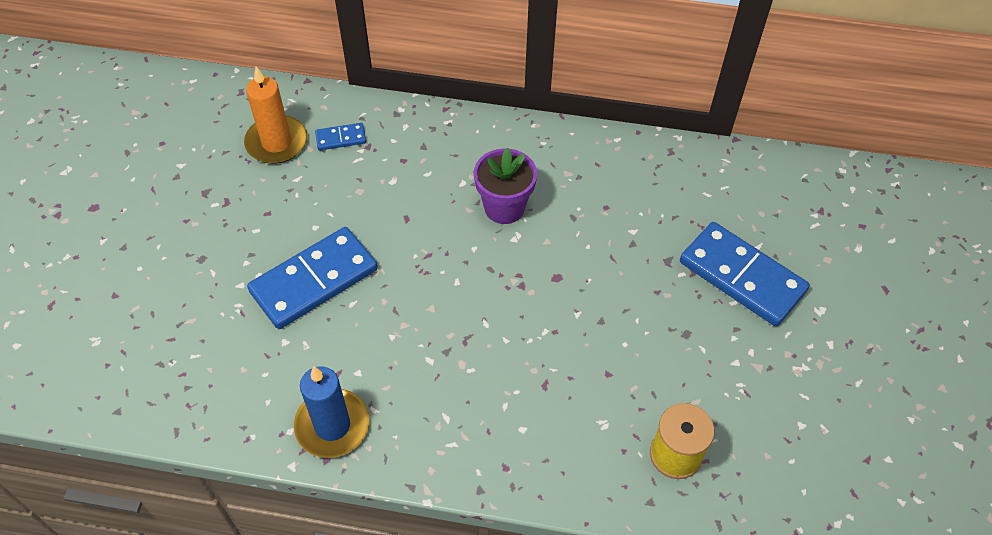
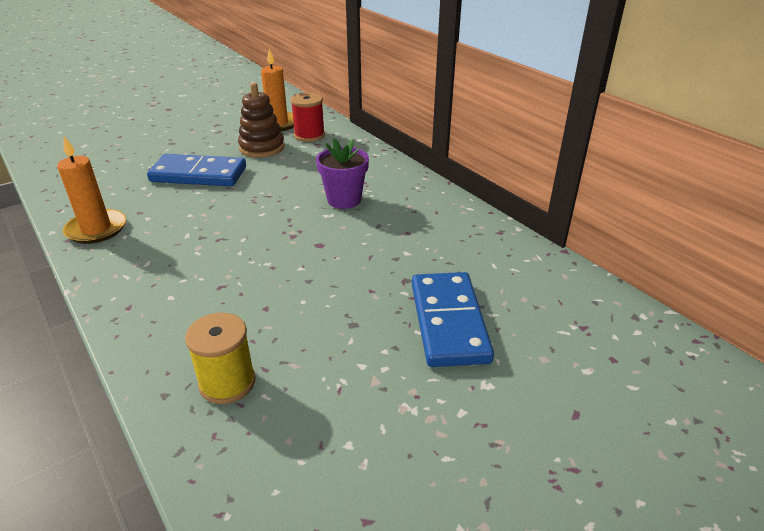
camera: 45 degrees right, 20 degrees down
blue candle [294,366,369,458] -> orange candle [57,136,126,244]
blue domino [315,123,366,151] -> red spool [291,92,325,142]
none -> brown stacking toy [238,83,285,157]

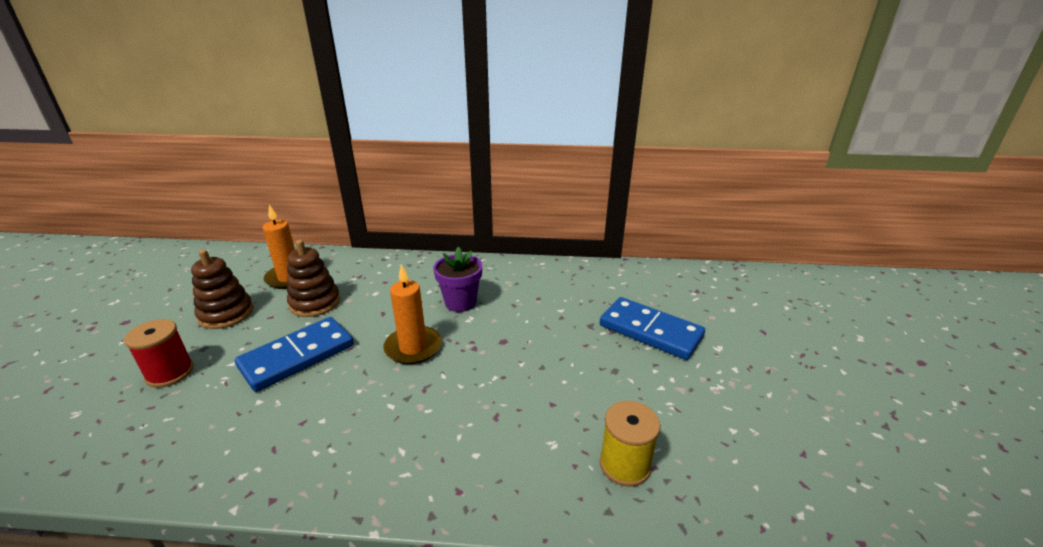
camera: 50 degrees left, 5 degrees down
orange candle [57,136,126,244] -> orange candle moved to [383,264,442,364]
red spool [291,92,325,142] -> red spool moved to [124,319,194,388]
none -> brown stacking toy [191,249,254,329]

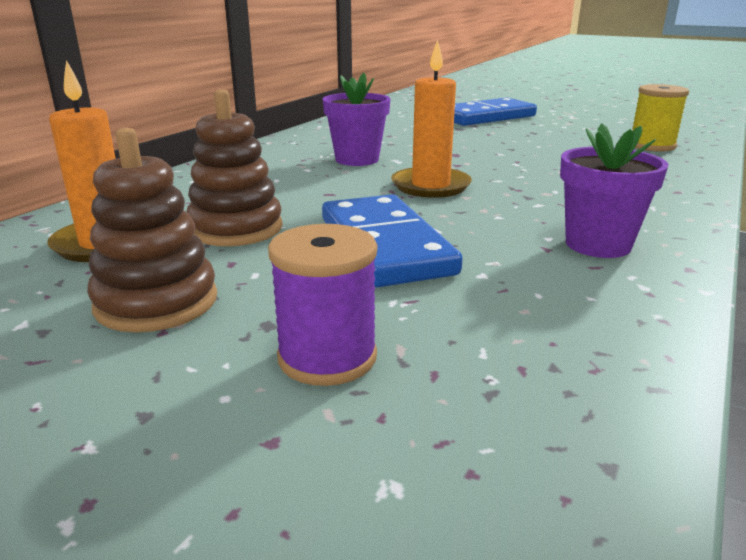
camera: 65 degrees left, 5 degrees down
red spool [124,319,194,388] -> purple spool [268,224,377,386]
none -> purple flower pot [560,124,669,258]

